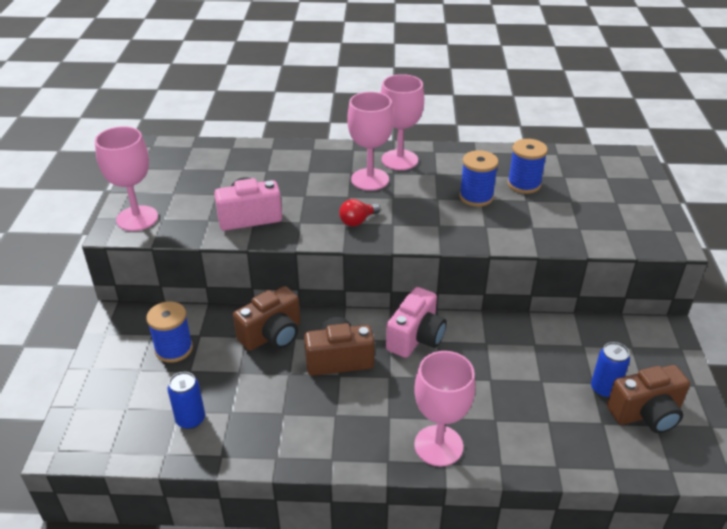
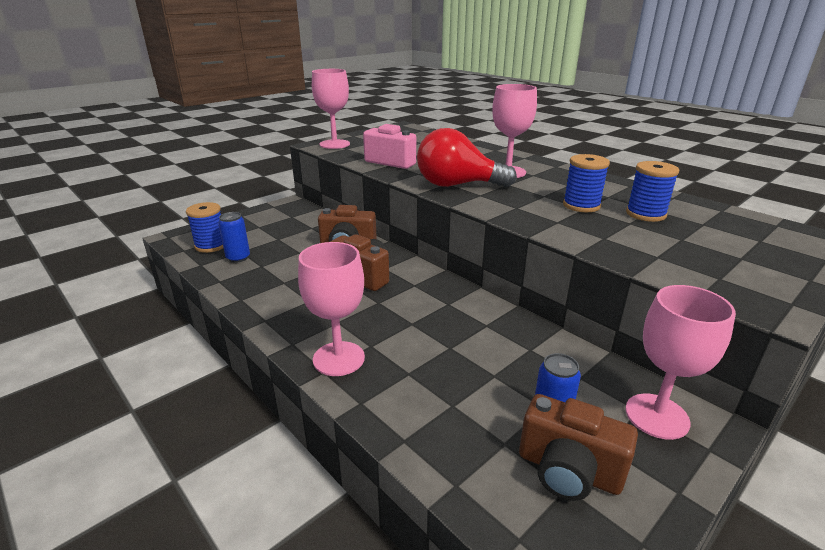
camera: 45 degrees right, 10 degrees down
blue spool [146,301,193,363] -> blue spool moved to [186,202,223,253]
red light bulb [339,199,381,227] -> red light bulb [417,128,517,187], size x2.22
pink goblet [381,74,424,170] -> pink goblet moved to [625,285,736,440]
pink camera [386,287,447,358] -> none

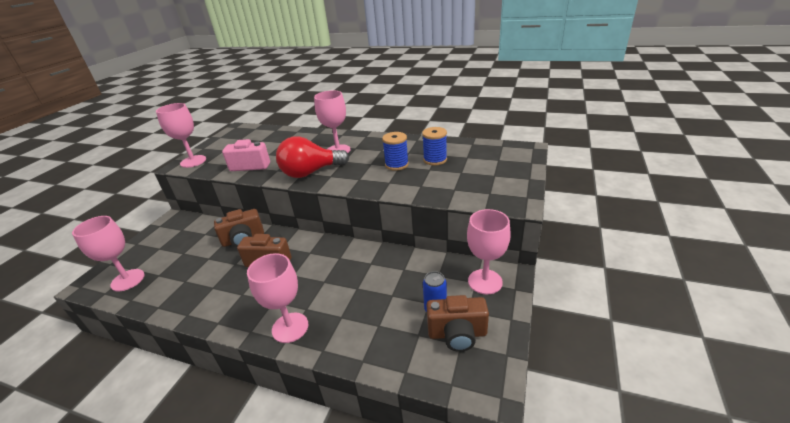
camera: 25 degrees left, 5 degrees up
blue spool [186,202,223,253] -> pink goblet [72,216,145,291]
blue can [218,212,250,263] -> none

